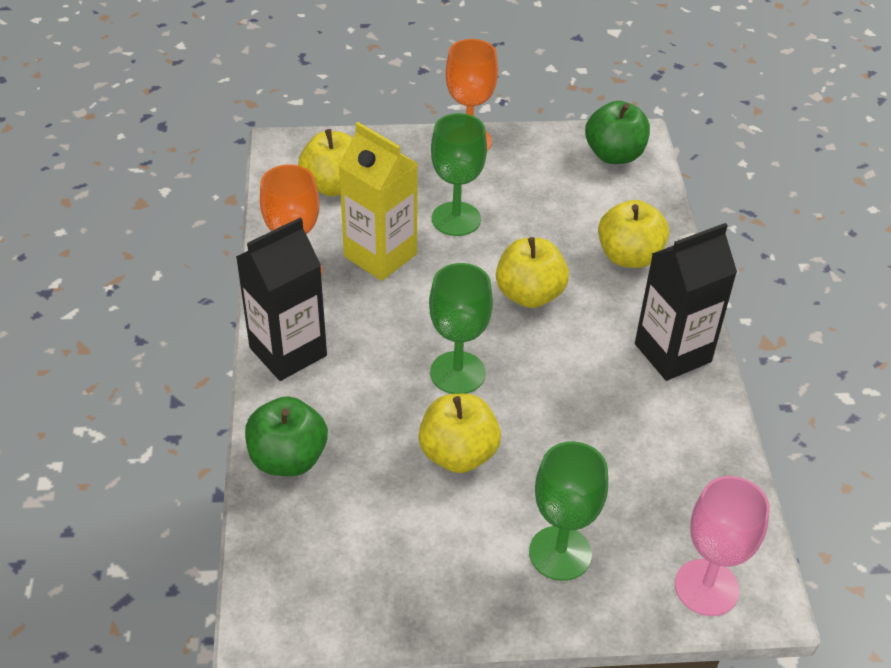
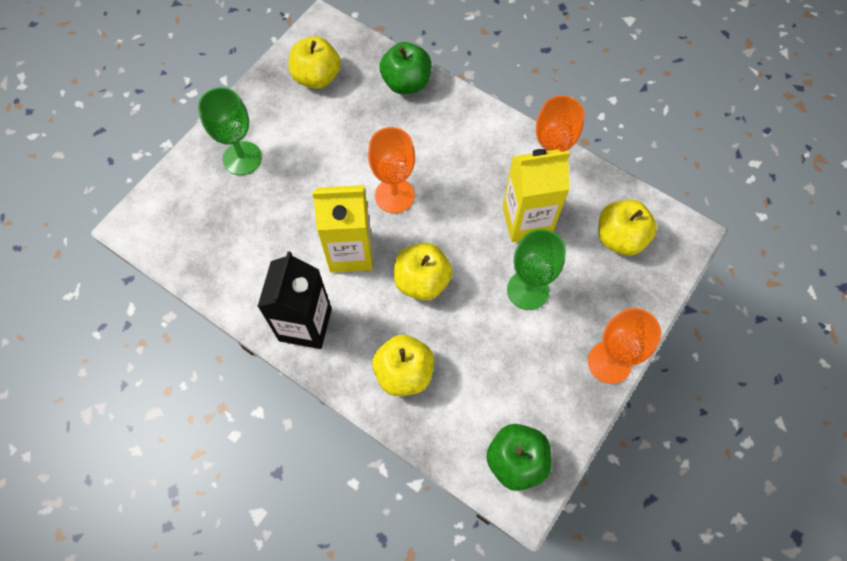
camera: 130 degrees right, 20 degrees up
black carton [236,218,327,381] -> none
yellow apple [419,394,501,473] -> yellow apple moved to [289,36,341,89]
green goblet [429,263,493,394] -> orange goblet [368,127,415,213]
pink goblet [675,476,770,616] -> none
none -> yellow carton [312,185,373,272]

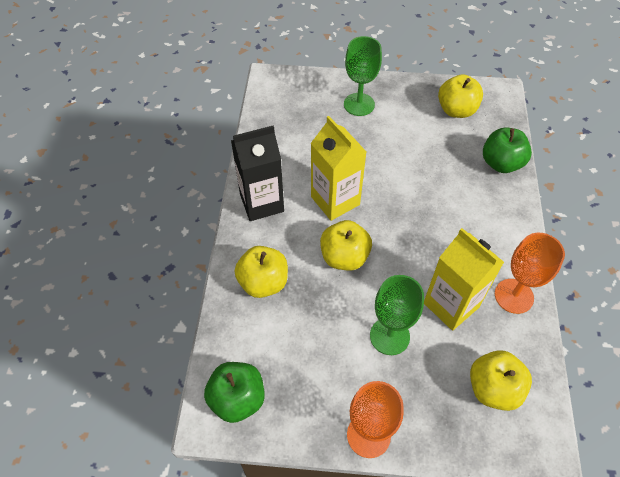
camera: 60 degrees right, 10 degrees down
orange goblet [368,127,415,213] -> none

